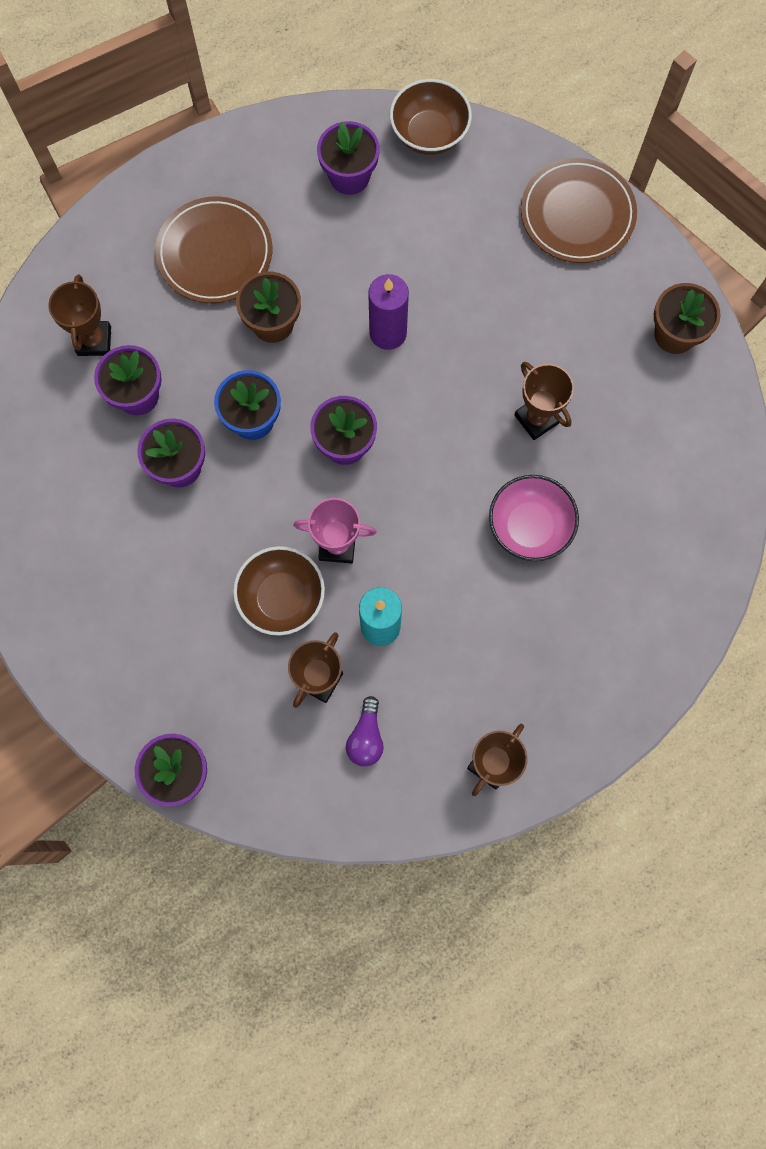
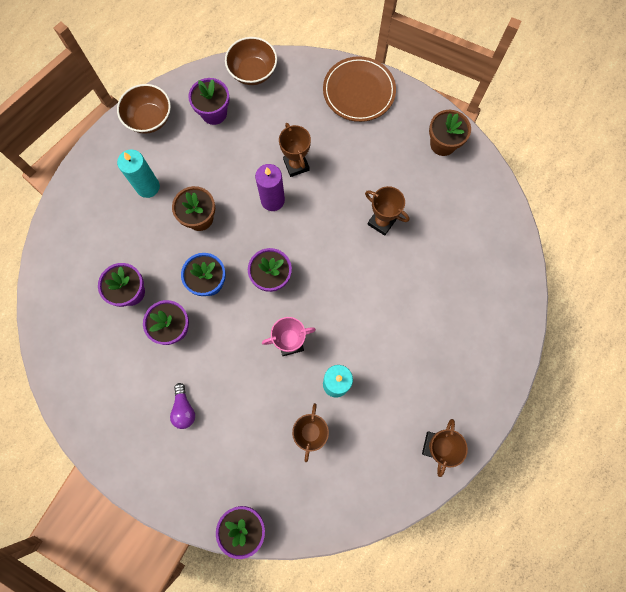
camera: 20 degrees left, 0 degrees up
brown trophy [48,274,111,356] -> brown trophy moved to [279,123,311,177]
brown plate [155,196,272,303] -> turquoise candle [117,149,160,198]
brown bowl [233,546,325,636] -> brown bowl moved to [117,84,171,134]
purple light bulb [346,696,384,767] -> purple light bulb moved to [170,383,195,429]
pink bowl [489,475,579,561] -> none

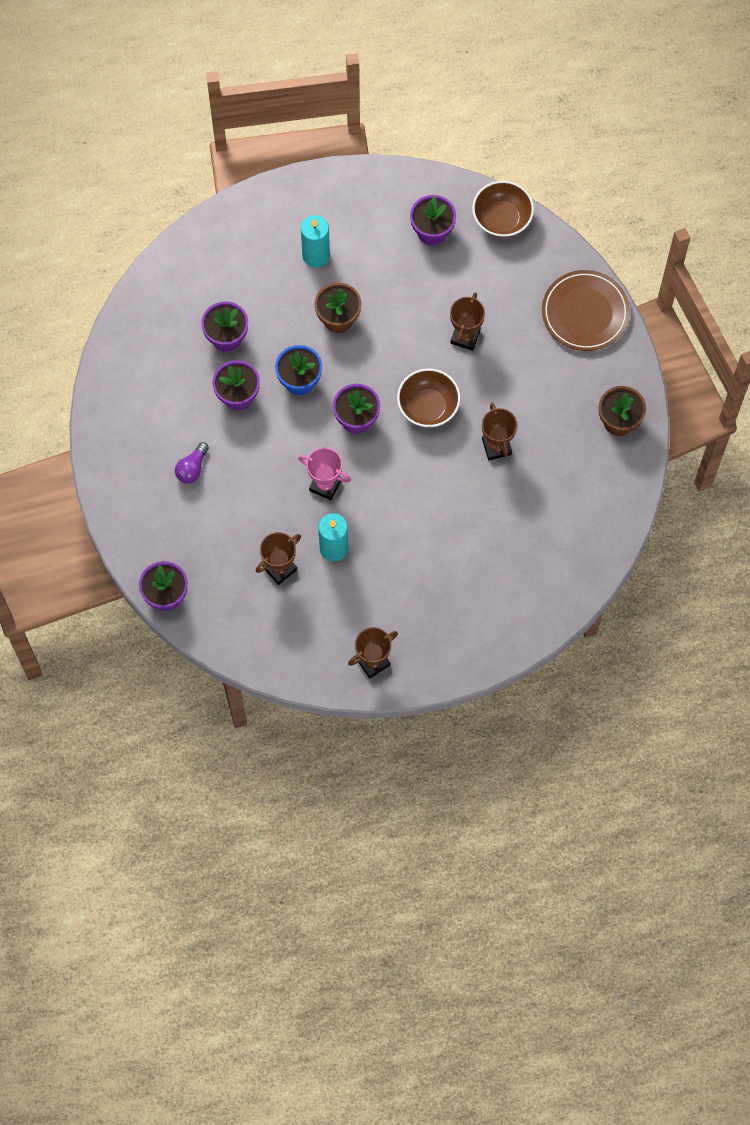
camera: 40 degrees right, 5 degrees down
brown bowl [117,84,171,134] -> brown bowl moved to [397,368,460,427]
purple candle [255,164,285,211] -> none

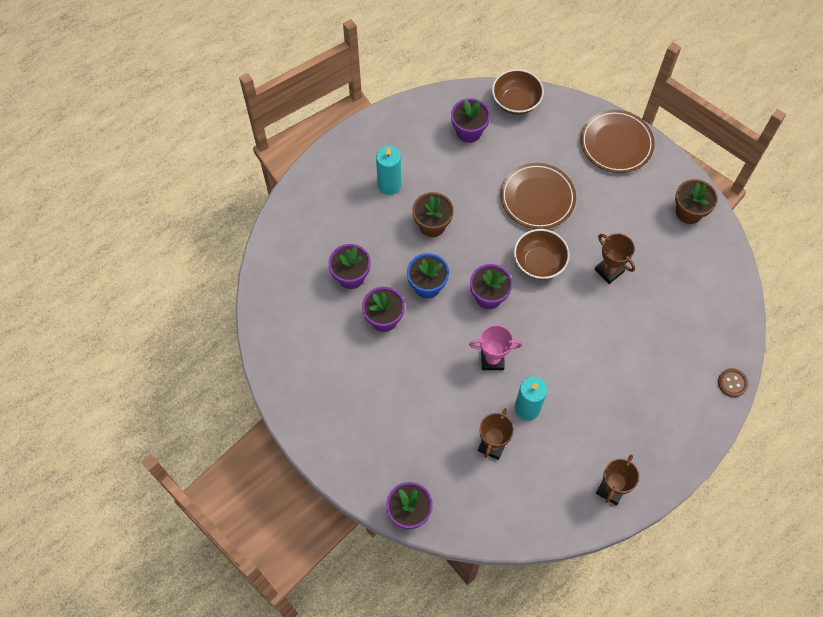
camera: 25 degrees left, 5 degrees down
purple light bulb [175,442,209,484] -> none
brown trophy [450,292,485,351] -> brown plate [500,163,576,229]
none -> brown button [718,368,748,397]

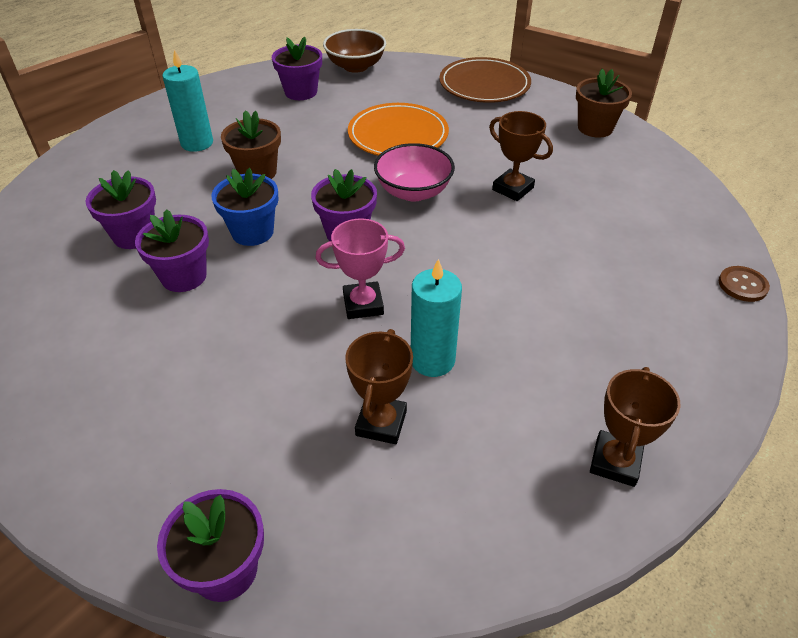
camera: 10 degrees left, 20 degrees down
brown plate [500,163,576,229] -> orange plate [348,103,449,156]
brown bowl [514,229,570,280] -> pink bowl [374,143,455,201]

